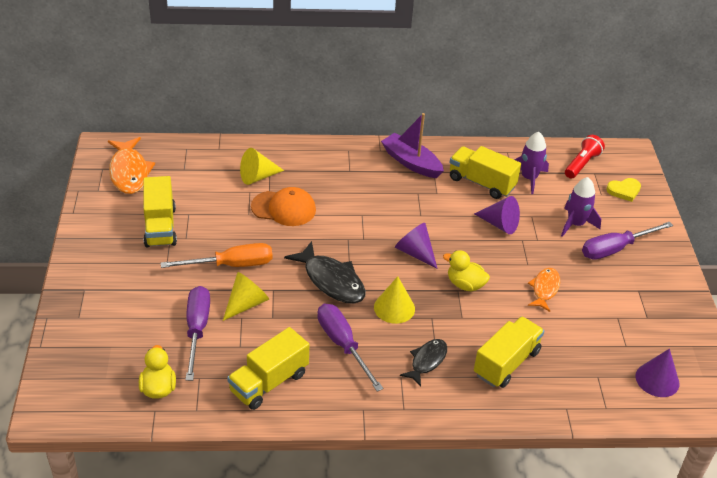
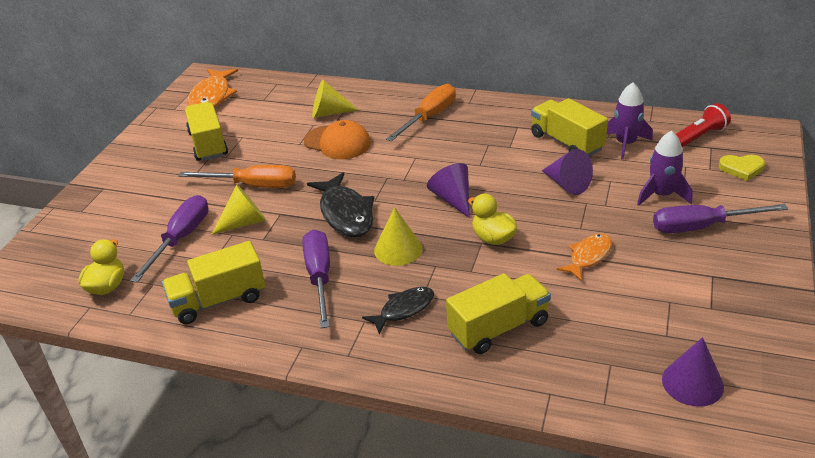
camera: 25 degrees right, 5 degrees down
yellow truck [143,176,177,247] -> yellow truck turned 150 degrees clockwise [185,102,228,161]
purple boat [381,113,444,178] -> none
none -> orange screwdriver [386,84,456,141]

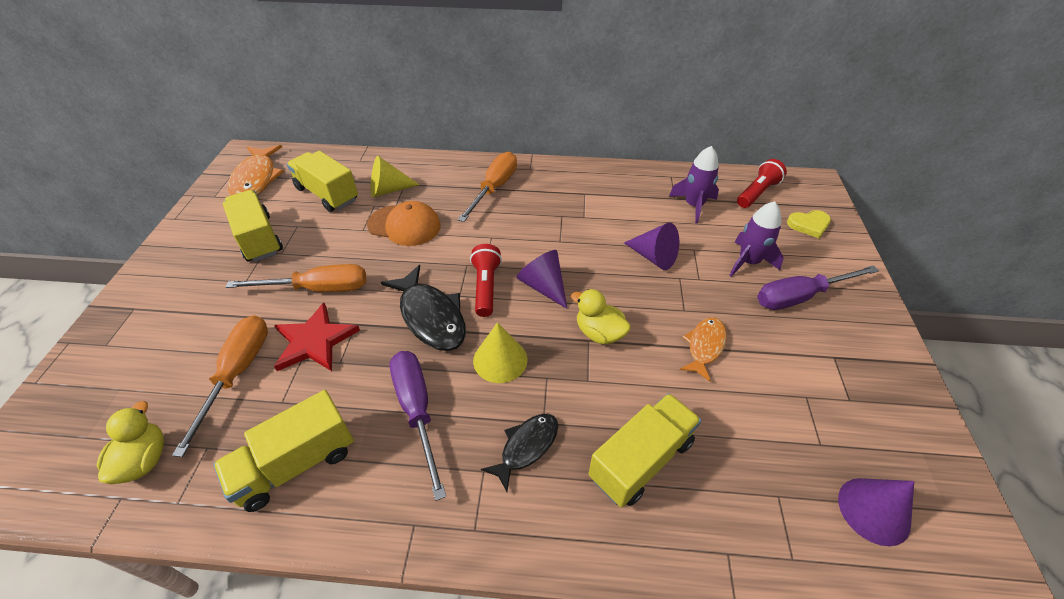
camera: 15 degrees left, 10 degrees up
purple screwdriver [130,195,208,283] -> orange screwdriver [172,315,268,457]
yellow cone [211,185,266,235] -> red star [274,303,360,371]
yellow truck [531,98,608,157] -> yellow truck moved to [287,151,358,212]
none -> red flashlight [470,244,502,317]

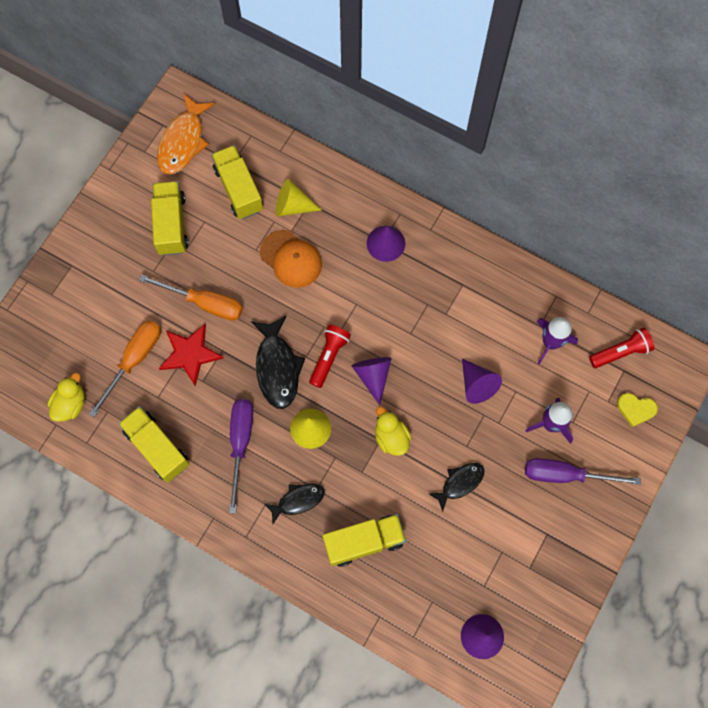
camera: 25 degrees right, 25 degrees up
yellow truck [213,390,354,512] -> yellow truck turned 60 degrees clockwise [118,406,190,483]
orange screwdriver [458,152,517,222] -> purple cone [367,226,405,262]
orange fish [680,317,727,382] -> black fish [429,463,485,512]

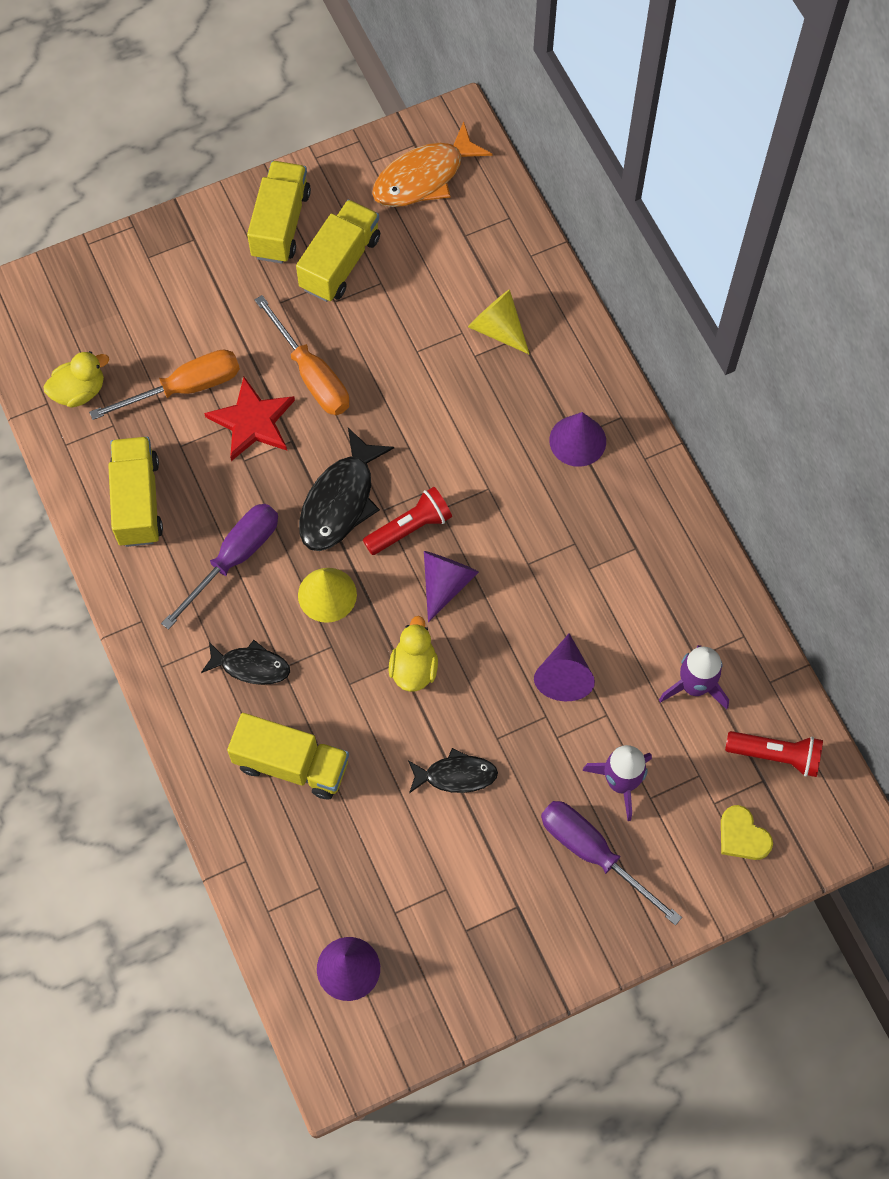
camera: 35 degrees right, 5 degrees down
yellow truck [211,145,263,219] -> yellow truck moved to [247,161,311,263]
orange cap [260,230,322,288] -> none

